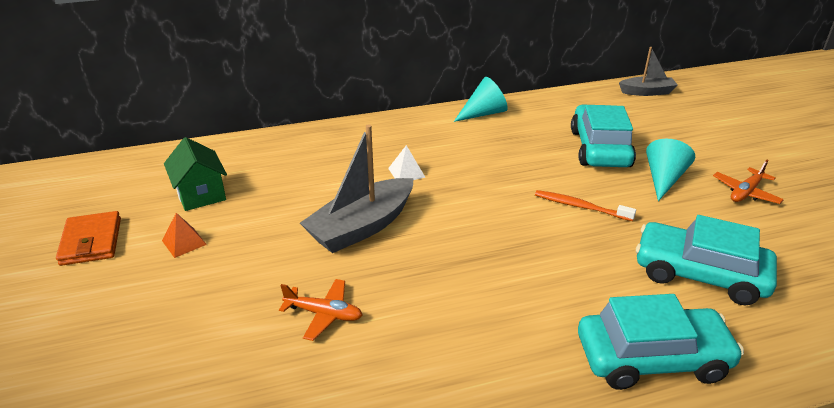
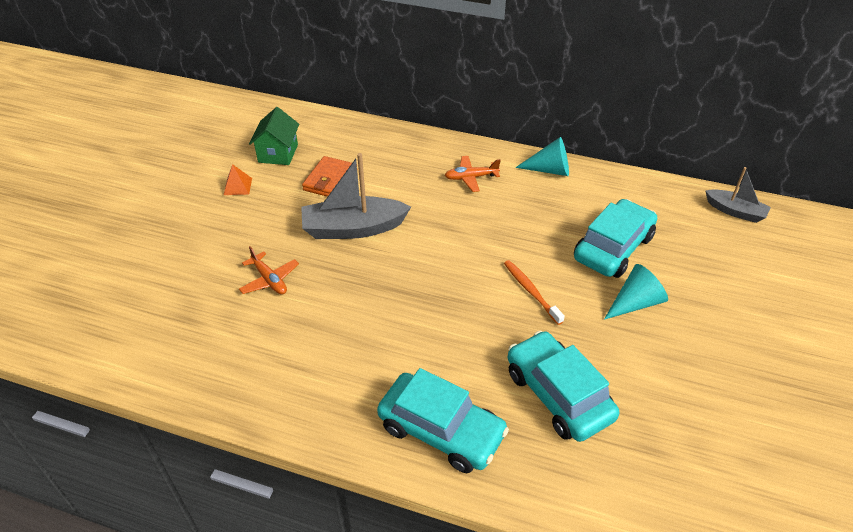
camera: 35 degrees right, 10 degrees up
orange wallet [56,211,121,266] -> orange wallet moved to [302,156,358,197]
white pyramid [388,145,425,180] -> none
orange plane [713,160,784,204] -> orange plane moved to [445,156,501,192]

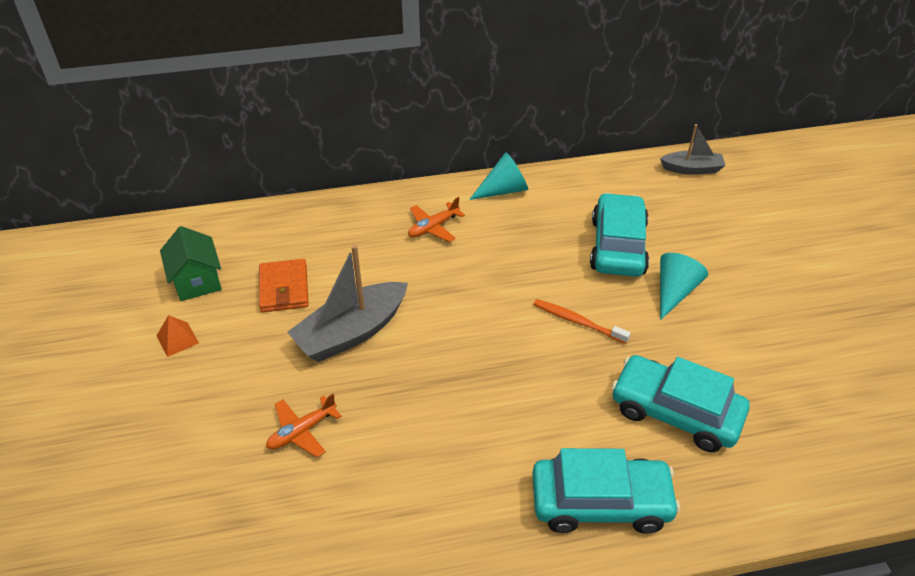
camera: 30 degrees left, 0 degrees up
orange plane [239,246,299,295] -> orange plane turned 120 degrees clockwise [266,394,342,458]

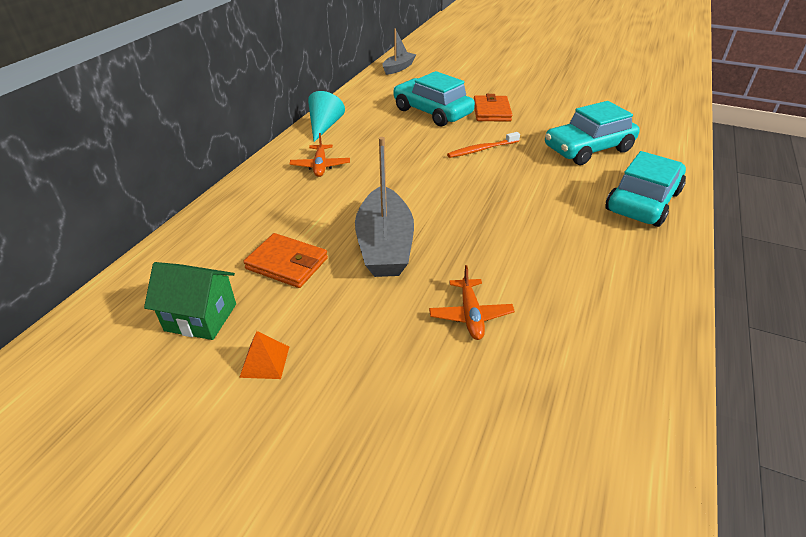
camera: 55 degrees left, 5 degrees down
turquoise cone [660,253,708,320] -> orange wallet [474,94,513,122]

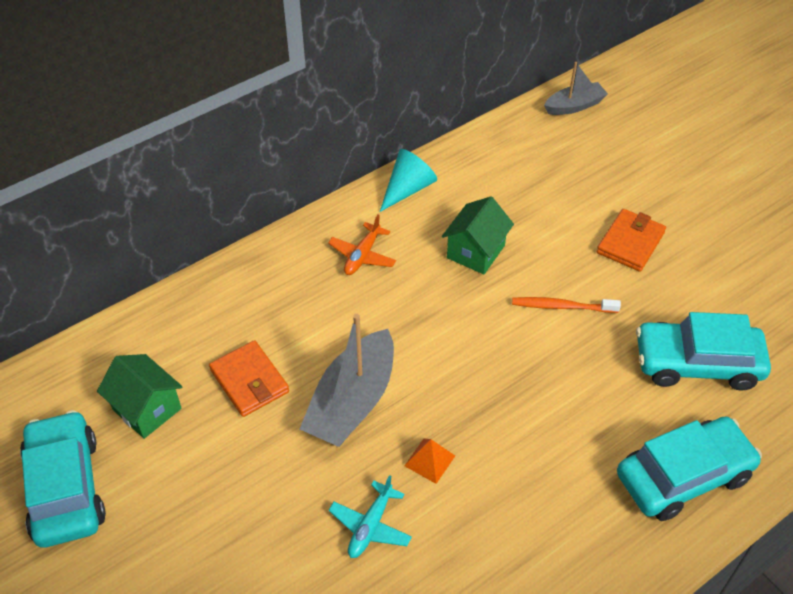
camera: 30 degrees right, 10 degrees up
orange pyramid [239,331,289,379] -> orange pyramid moved to [404,438,455,484]
turquoise car [393,71,475,127] -> turquoise car moved to [20,410,106,548]
orange plane [429,265,515,340] -> turquoise plane [329,475,412,558]
none -> green house [442,196,514,274]

